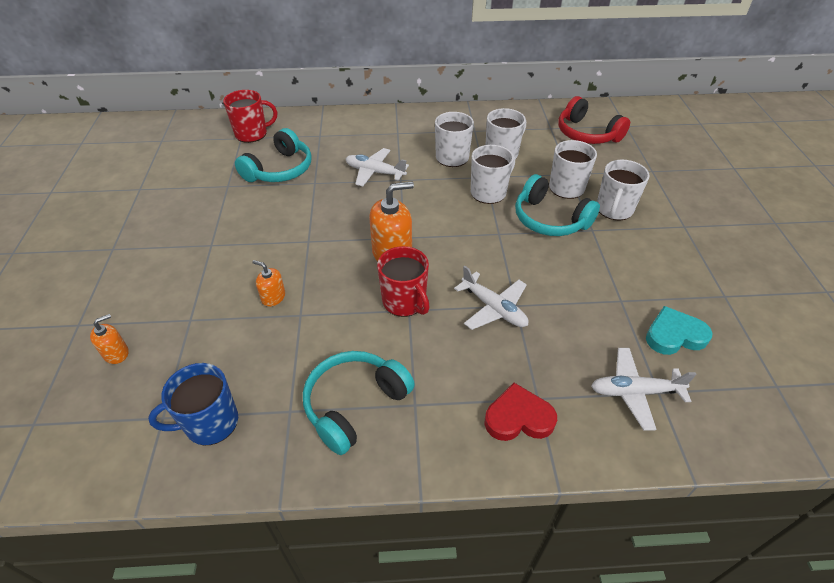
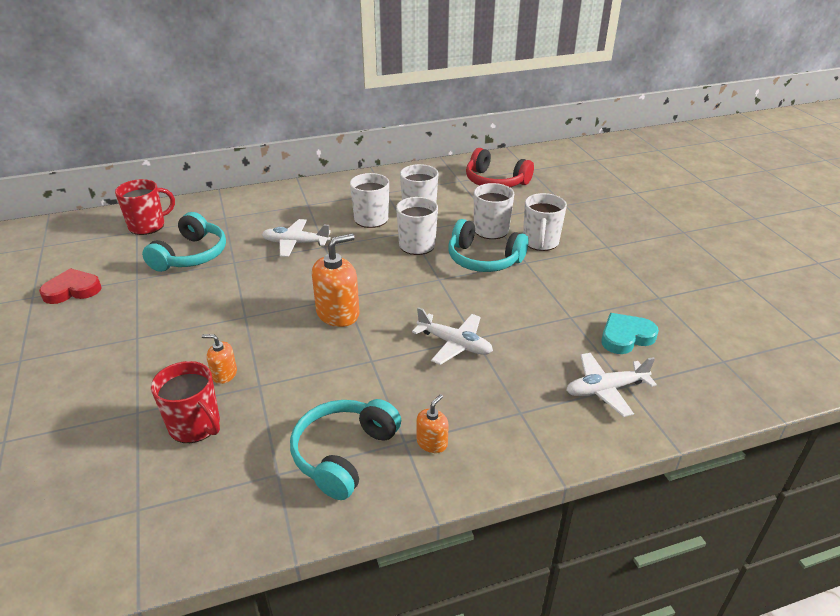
camera: 15 degrees left, 10 degrees down
orange soap dispenser [90,314,129,364] -> orange soap dispenser moved to [416,394,449,453]
blue mug [148,363,238,445] -> none
red mug [377,246,430,317] -> red mug moved to [151,361,220,443]
red heart [484,383,557,441] -> red heart moved to [39,268,102,304]

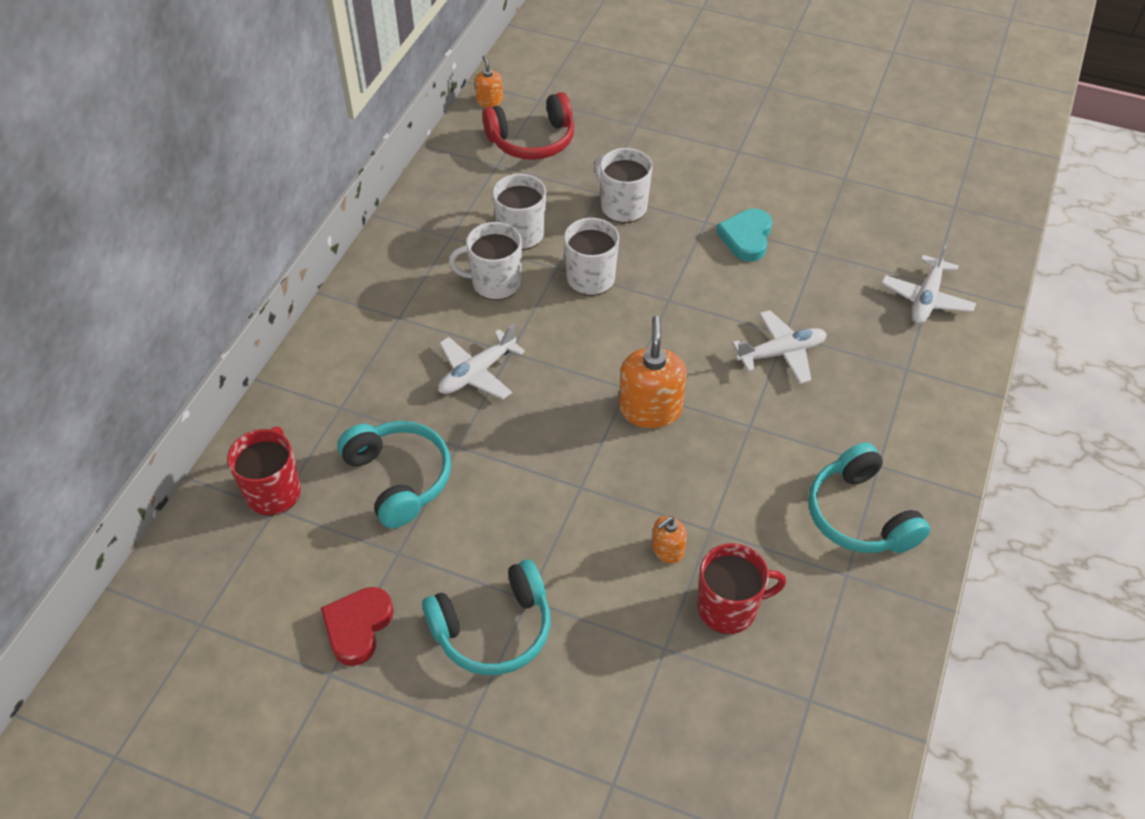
camera: 50 degrees left, 15 degrees up
orange soap dispenser [416,394,449,453] -> orange soap dispenser moved to [475,55,503,107]
turquoise headphones [448,219,529,272] -> turquoise headphones moved to [422,559,550,675]
white mug [523,193,567,251] -> none
turquoise heart [601,313,659,354] -> turquoise heart moved to [716,208,772,262]

